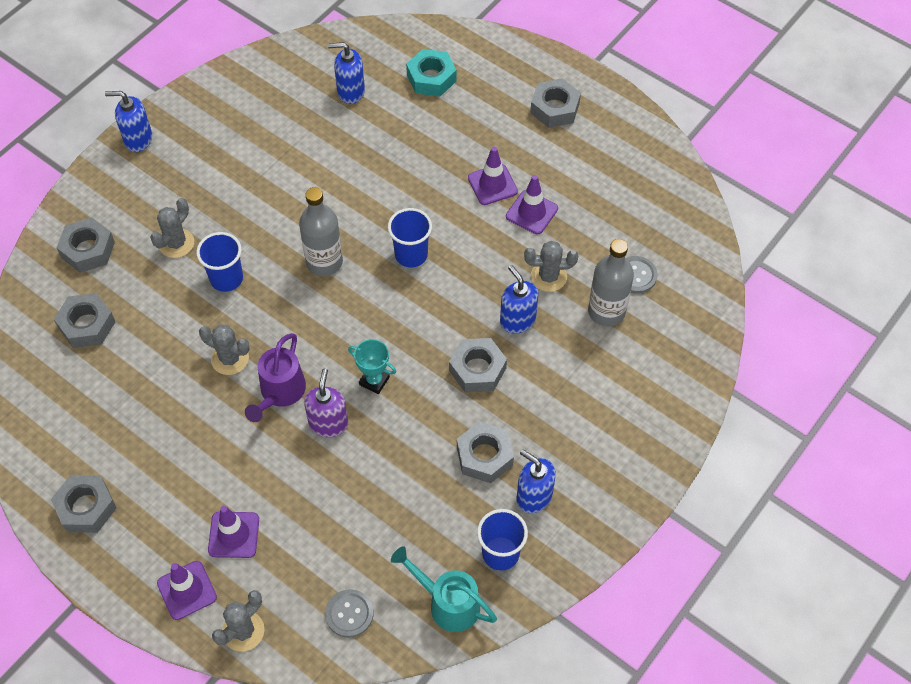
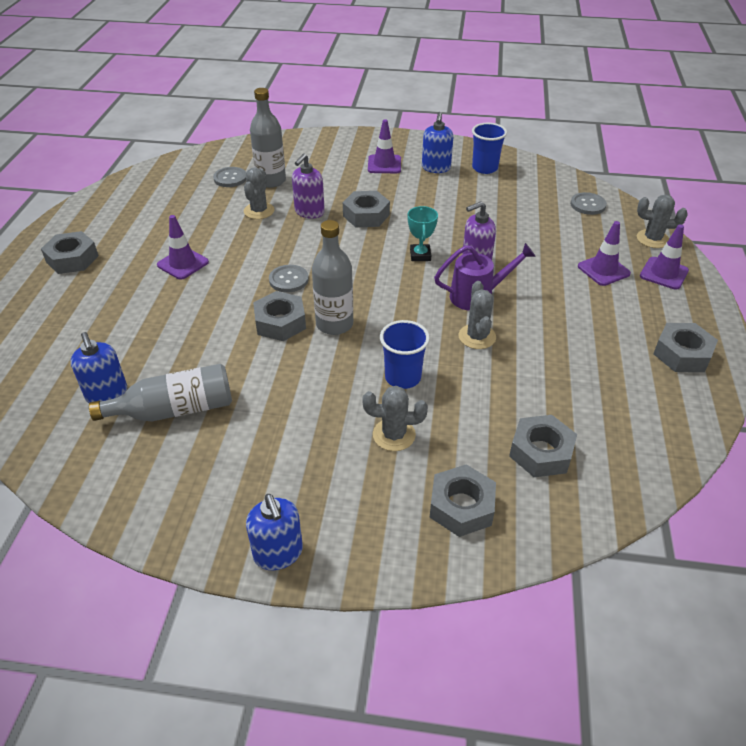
camera: 120 degrees left, 15 degrees down
blue cup [388,208,432,267] -> grey button [269,265,309,292]
turquoise watering can [391,546,497,632] -> none
turquoise nut [406,49,456,97] -> none
grey nut [457,421,514,483] -> grey nut moved to [253,291,306,341]
blue soap dispenser [500,265,539,334] -> purple soap dispenser [292,154,325,219]
purple traffic cone [506,175,558,234] -> purple traffic cone moved to [368,119,401,173]
grey cactus [524,241,578,292] -> grey cactus turned 45 degrees clockwise [244,167,275,219]
none -> grey bottle [89,364,232,422]

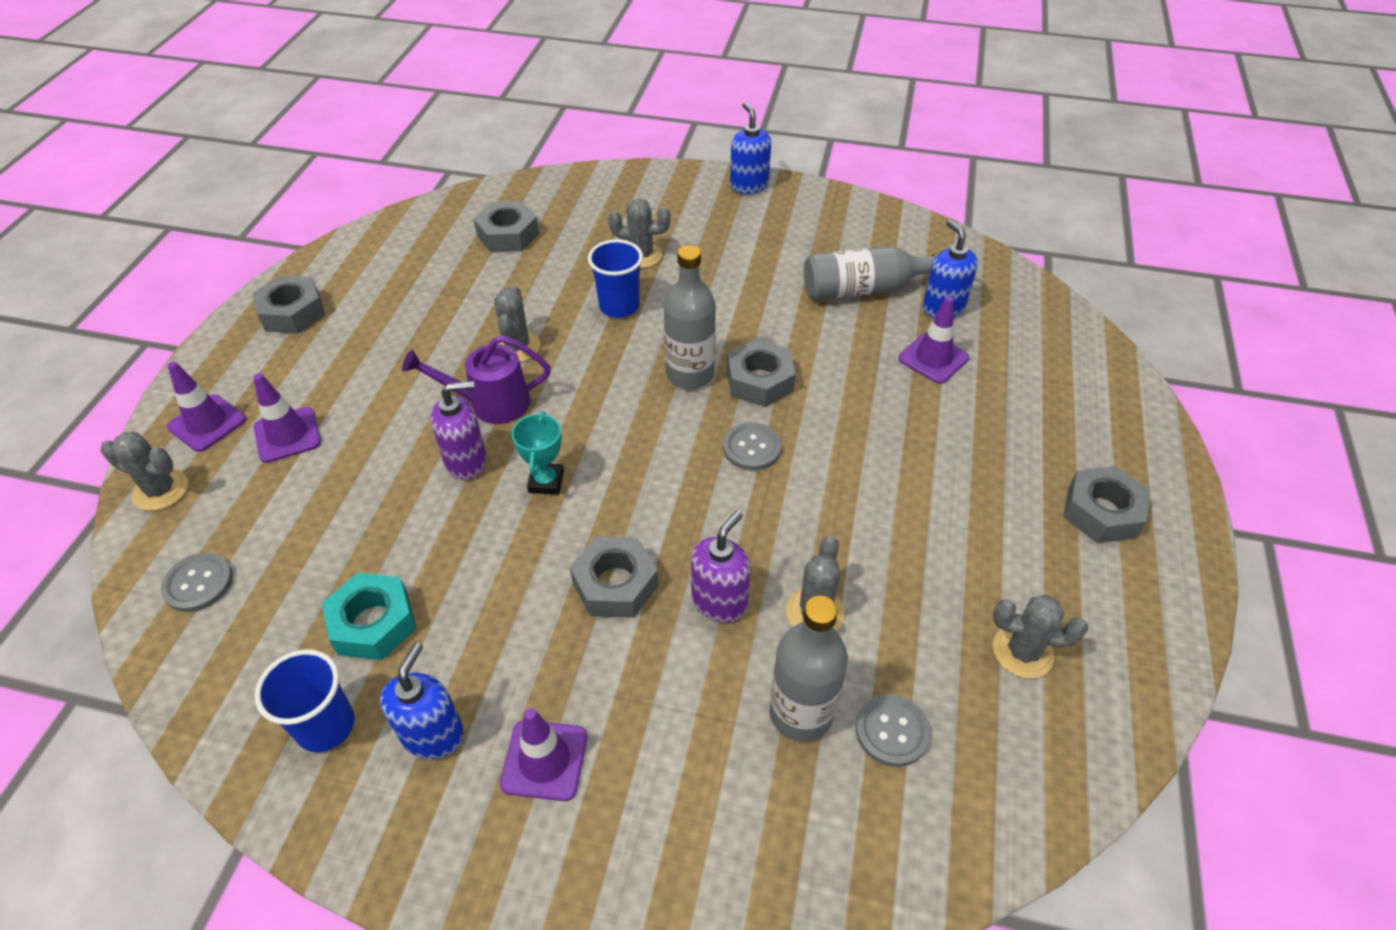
camera: 175 degrees left, 5 degrees up
purple traffic cone [157,215,209,280] -> purple traffic cone moved to [898,296,969,384]
grey nut [430,464,496,537] -> none
none -> turquoise nut [322,573,417,660]
none -> grey cactus [993,595,1088,679]

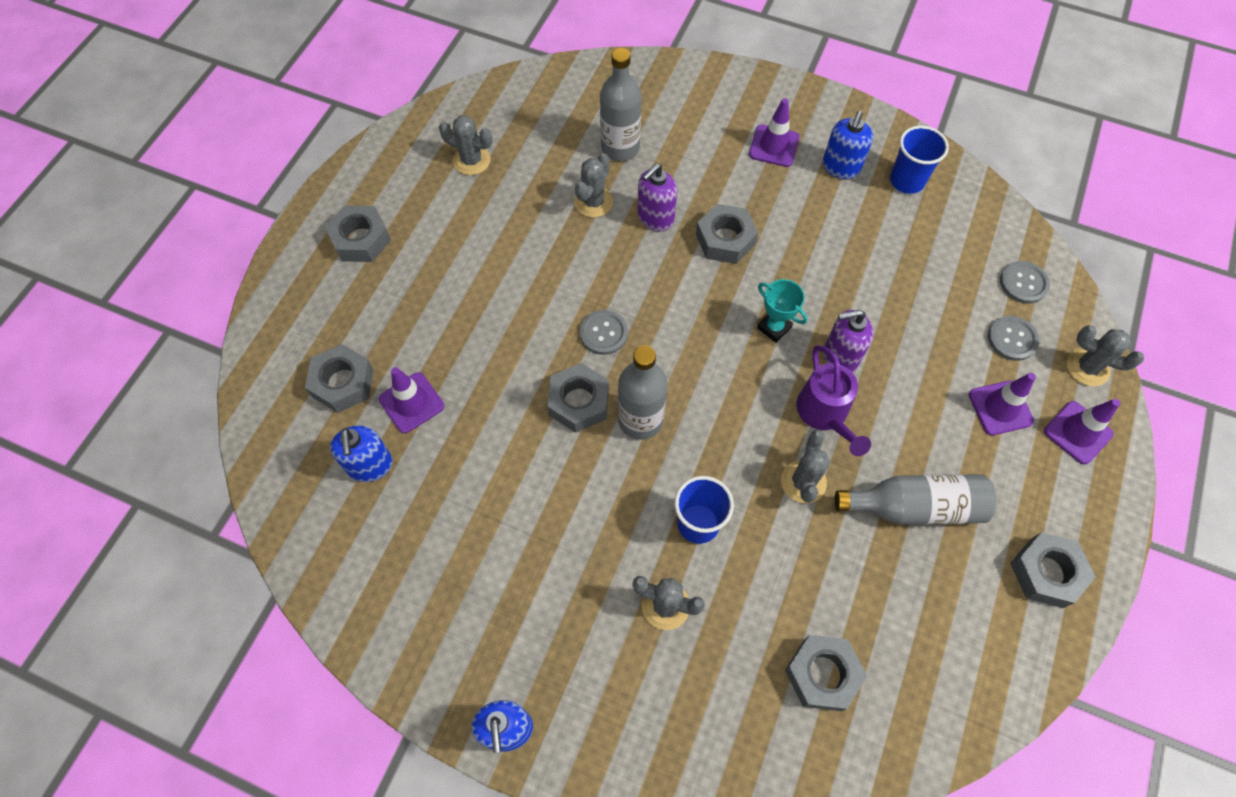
camera: 170 degrees left, 15 degrees up
turquoise nut [322,573,417,660] -> none
purple watering can [402,335,551,424] -> purple watering can turned 75 degrees clockwise [797,345,871,456]
turquoise trophy [512,412,564,495] -> turquoise trophy turned 60 degrees counterclockwise [757,279,807,343]
grey bottle [804,246,938,300] -> grey bottle moved to [835,474,997,524]
grey button [856,694,931,767] -> grey button moved to [988,316,1039,361]
none -> grey nut [305,344,374,413]

